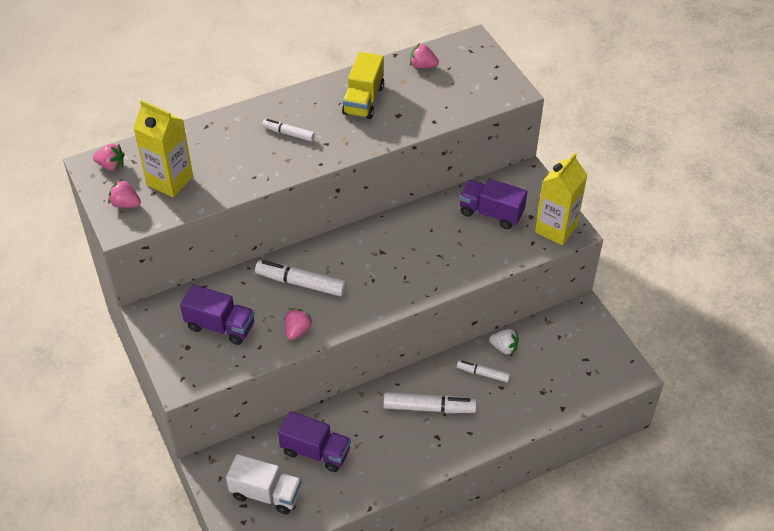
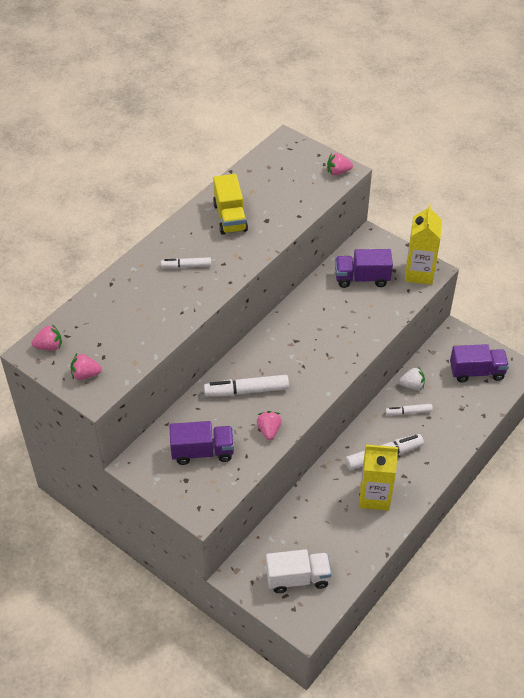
camera: 25 degrees left, 0 degrees up
yellow carton [133,100,193,197] -> yellow carton moved to [360,445,398,511]
purple truck [278,411,351,472] -> purple truck moved to [450,344,509,382]
pink strawberry [410,43,439,68] -> pink strawberry moved to [327,153,353,175]

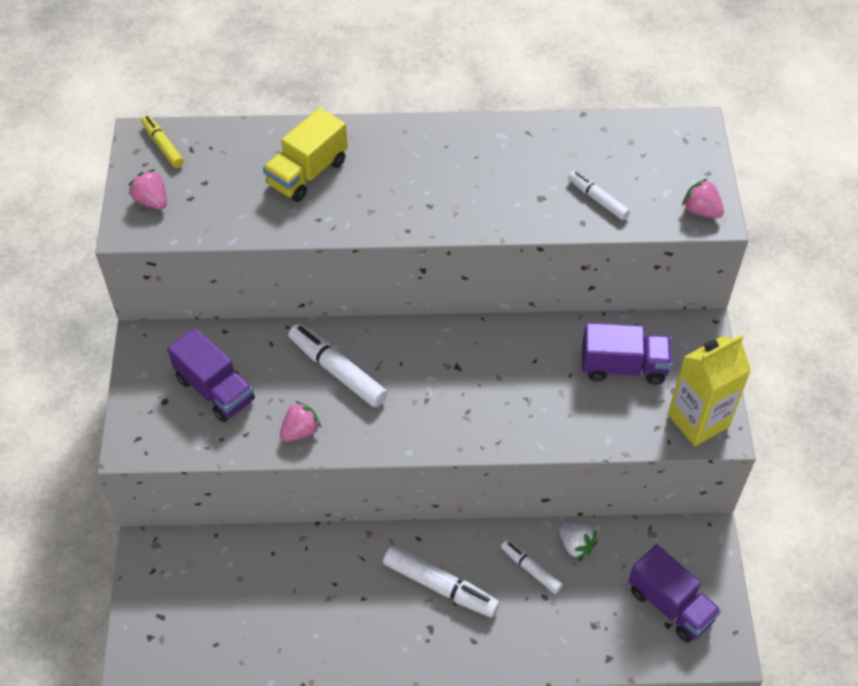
camera: 50 degrees right, 5 degrees up
pink strawberry [31,324,62,351] -> yellow marker [141,116,184,168]
white marker [161,257,211,268] -> white marker moved to [568,171,630,220]
yellow truck [213,174,248,235] -> yellow truck moved to [263,108,348,202]
white truck [266,549,332,593] -> none
purple truck [335,249,393,288] -> purple truck turned 135 degrees clockwise [582,323,673,385]
yellow carton [360,445,398,511] -> none

